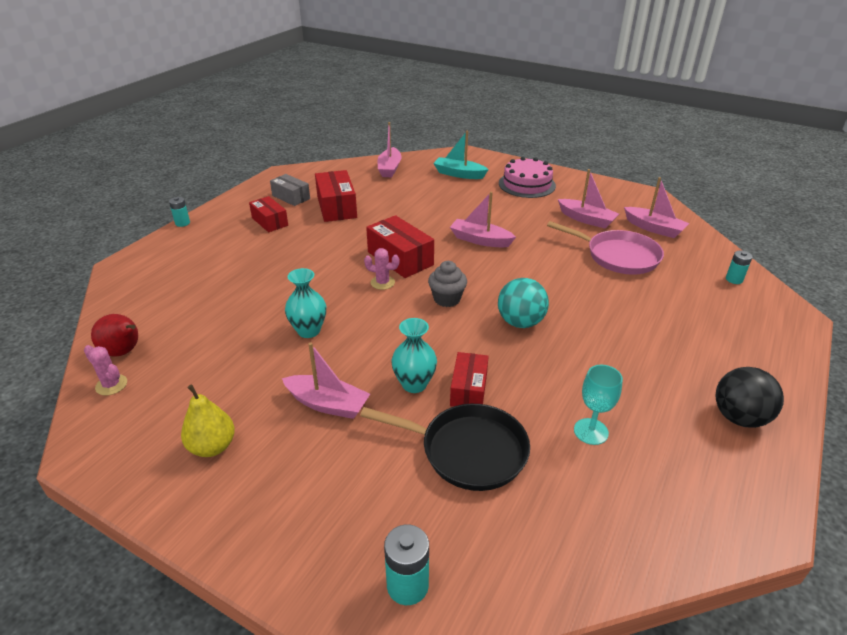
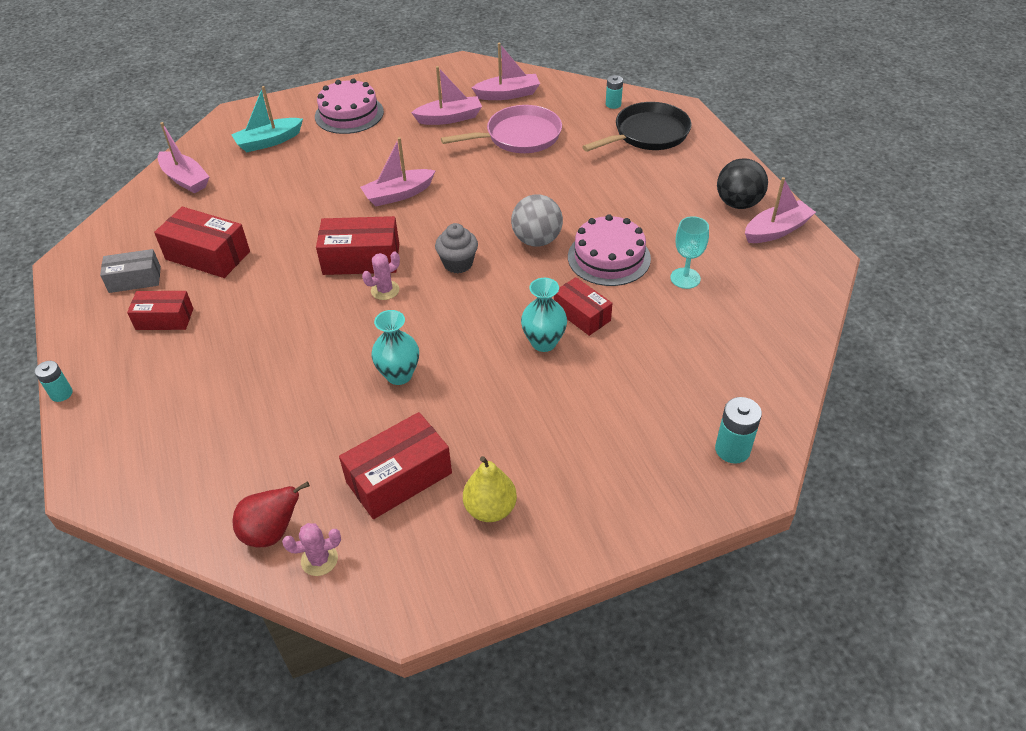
camera: 50 degrees left, 10 degrees up
pink boat [282,342,370,419] -> pink boat moved to [745,177,816,243]
black pan [360,404,530,491] -> black pan moved to [582,102,691,152]
turquoise ball [498,278,549,328] -> grey ball [511,194,563,247]
none -> red box [339,412,452,519]
none -> pink cake [568,214,651,286]

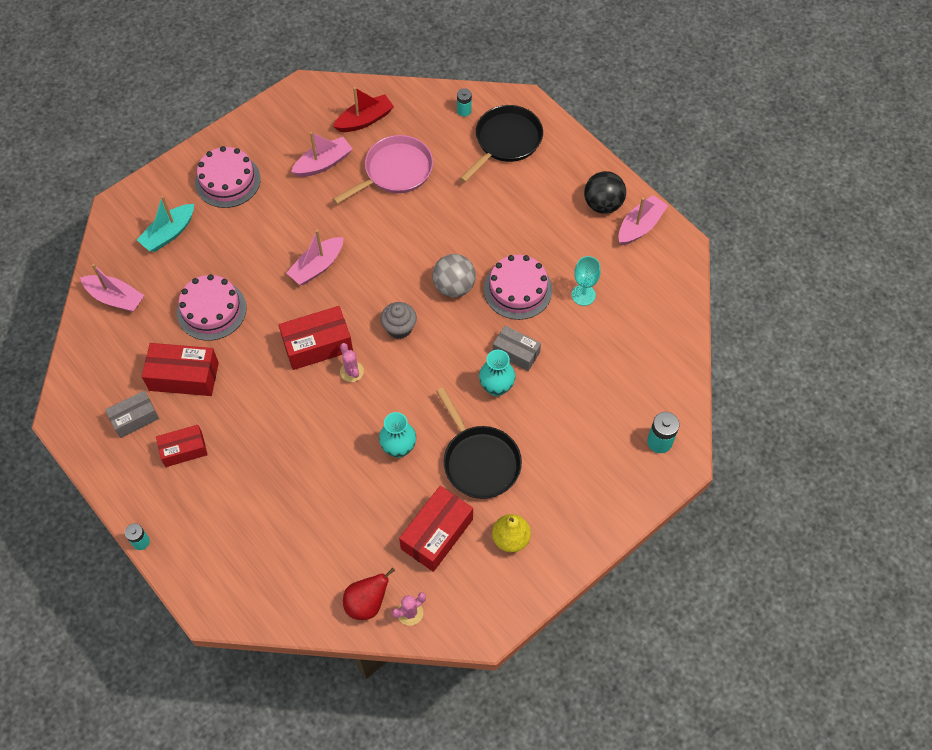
camera: 20 degrees left, 15 degrees up
pink cactus [362,252,400,300] -> pink cactus turned 60 degrees counterclockwise [340,343,364,382]
pink boat [472,43,540,100] -> red boat [333,87,394,132]
red box [554,277,612,336] -> grey box [493,325,541,371]
none -> pink cake [177,274,247,341]
none -> black pan [436,387,522,499]

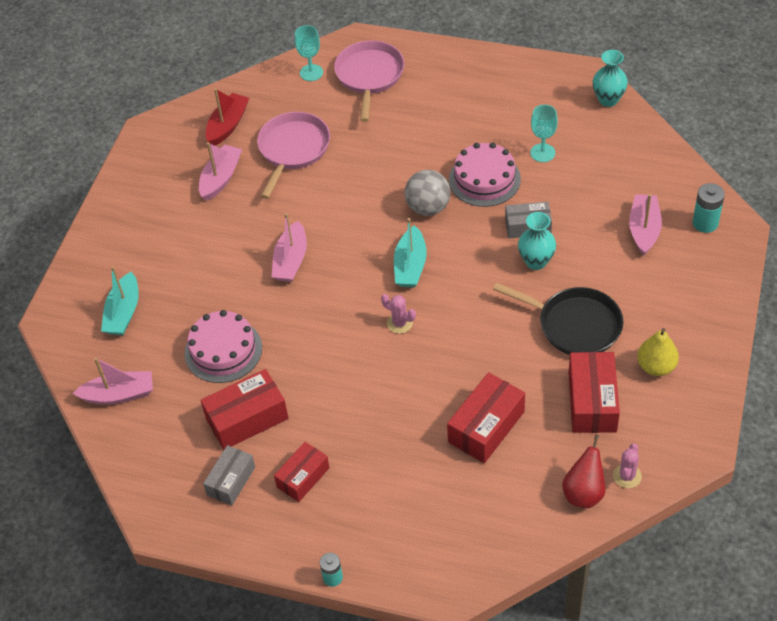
camera: 30 degrees left, 10 degrees down
pink cake [195,146,261,208] -> none
red box [279,306,353,370] -> red box moved to [447,372,525,463]
turquoise vase [379,412,416,458] -> turquoise vase moved to [593,50,628,107]
grey cupcake [381,302,417,339] -> turquoise boat [394,218,427,288]
turquoise battery [457,88,472,117] -> turquoise goblet [295,25,323,81]
black pan [460,105,543,183] -> pink pan [334,40,404,122]
black ball [584,171,626,214] -> none
pink boat [619,195,668,245] -> pink boat moved to [629,194,662,256]

